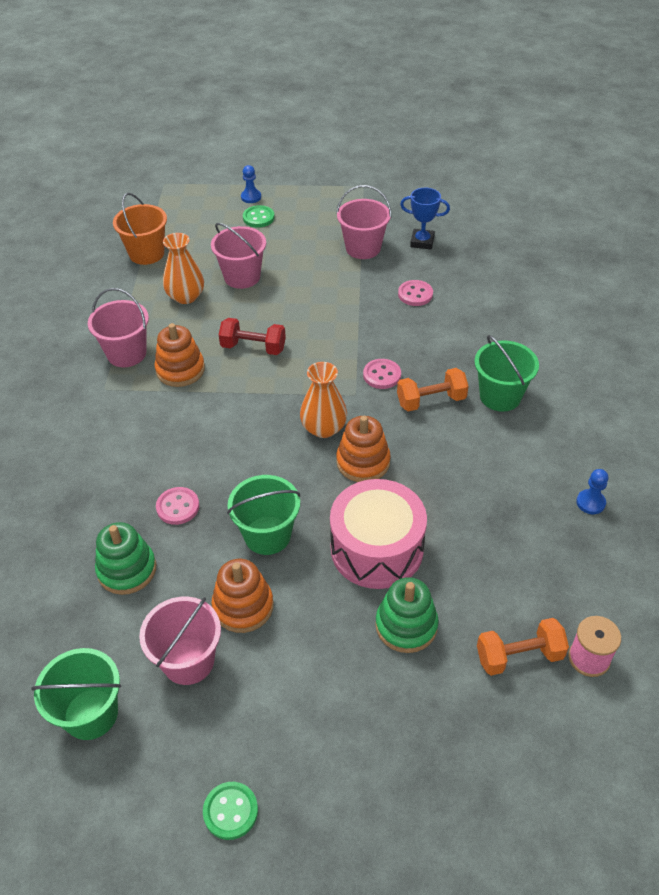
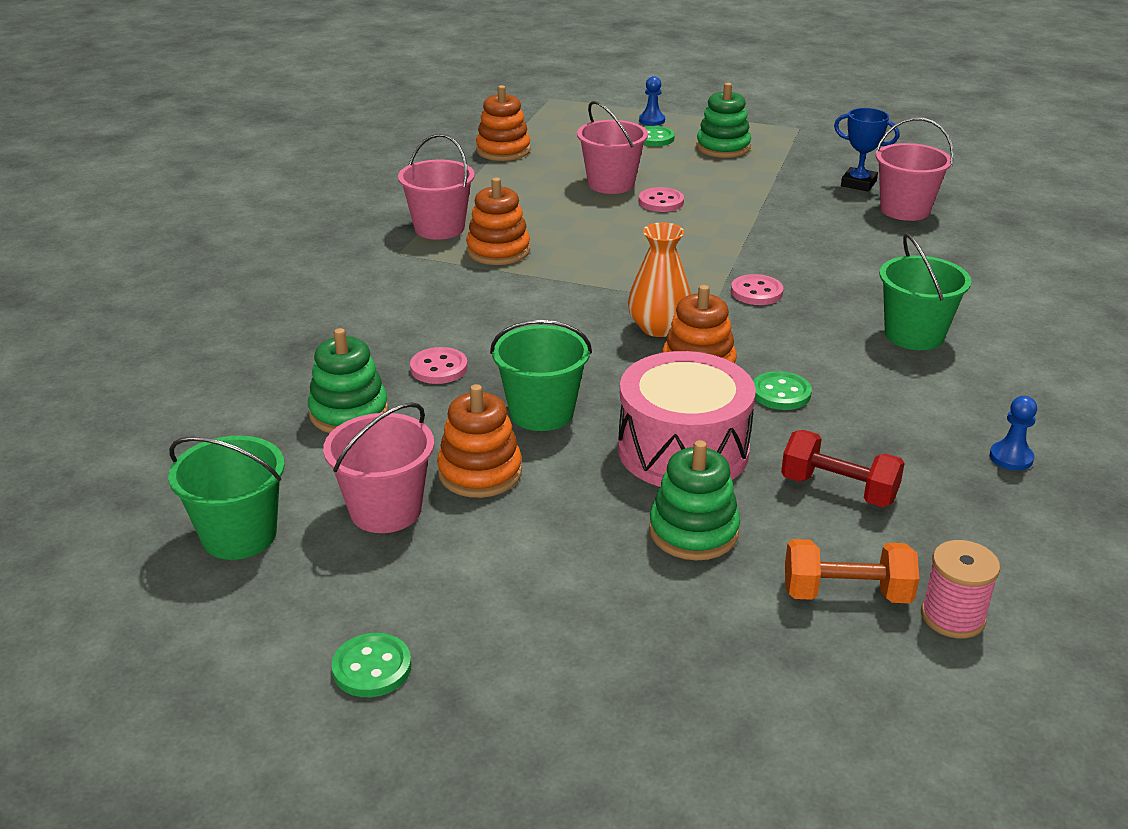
camera: 15 degrees right, 15 degrees down
orange bucket [113,193,167,265] -> orange stacking toy [476,85,530,161]
orange vase [163,233,204,304] -> none
red dumbbell [219,318,286,355] -> red dumbbell moved to [781,430,905,507]
pink bucket [336,185,392,259] -> pink bucket moved to [876,118,954,221]
orange dumbbell [397,368,469,412] -> none
pink button [398,280,433,306] -> pink button moved to [639,187,684,212]
none -> green stacking toy [696,83,751,158]
none -> green button [753,371,812,410]

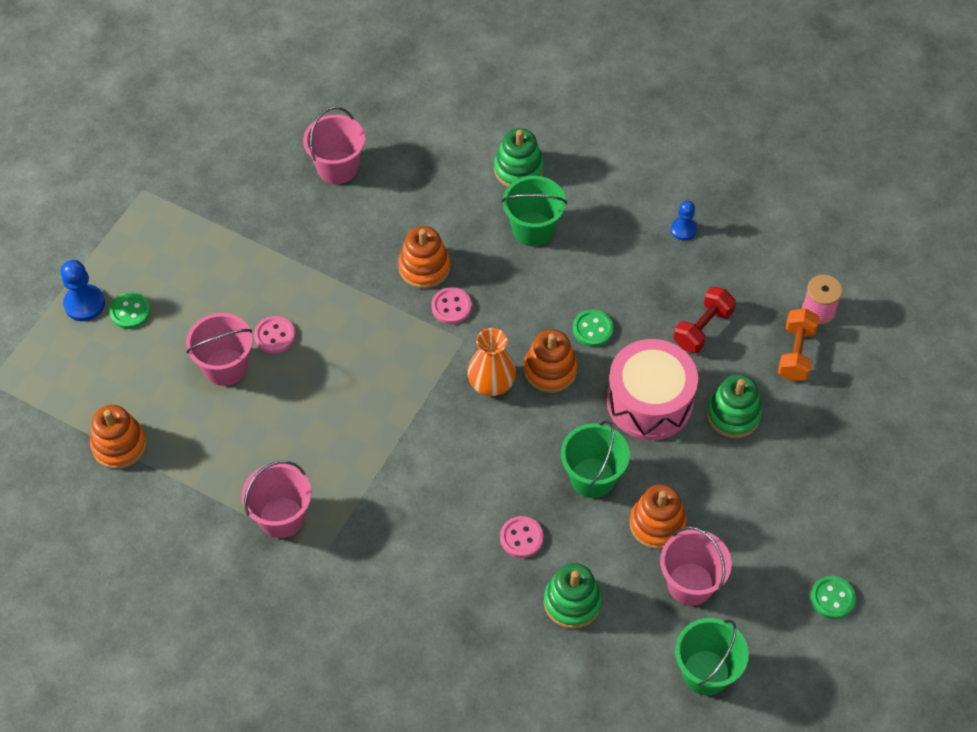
camera: 80 degrees left, 25 degrees up
orange stacking toy [466,177,530,265] -> orange stacking toy moved to [398,226,450,289]
blue pawn [639,76,665,126] -> blue pawn [60,260,105,321], size x1.53
green stacking toy [696,83,751,158] -> green stacking toy moved to [494,128,544,187]
blue trophy [834,108,899,191] -> none

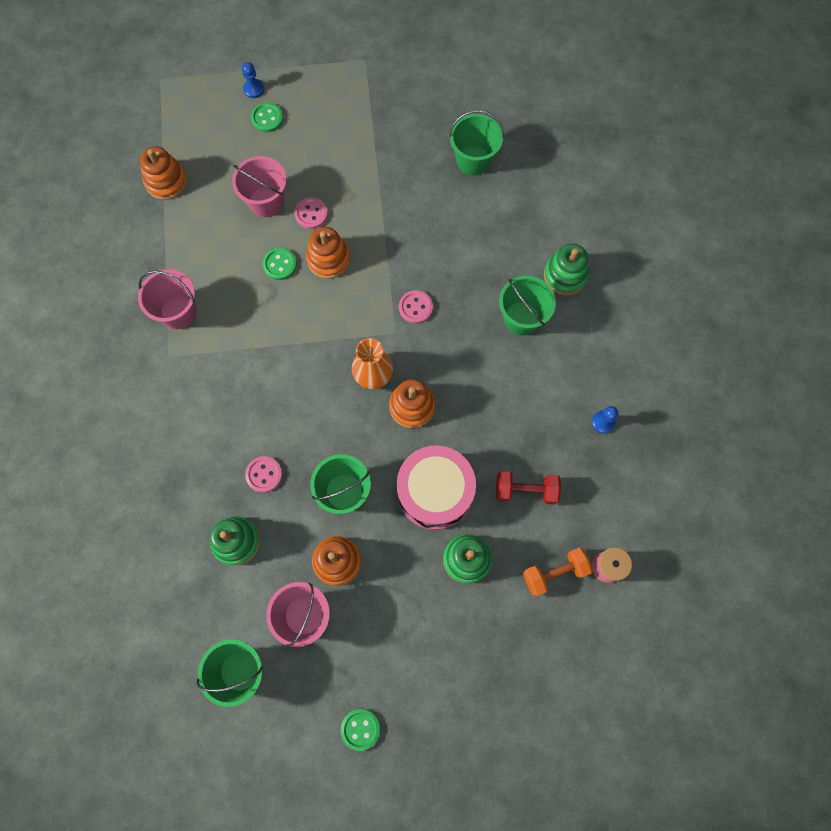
camera: 55 degrees right, 15 degrees up
blue pawn [60,260,105,321] -> blue pawn [242,62,264,98], size x0.65
pink bucket [303,107,365,184] -> green bucket [449,110,504,176]
orange stacking toy [398,226,450,289] -> orange stacking toy moved to [306,227,350,279]
green button [573,310,613,347] -> green button moved to [263,248,297,280]

